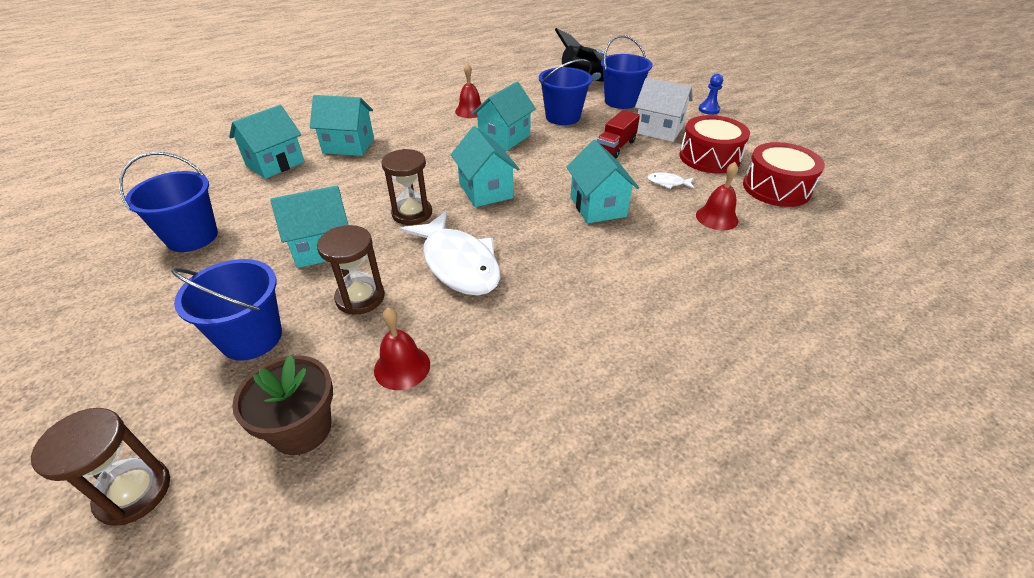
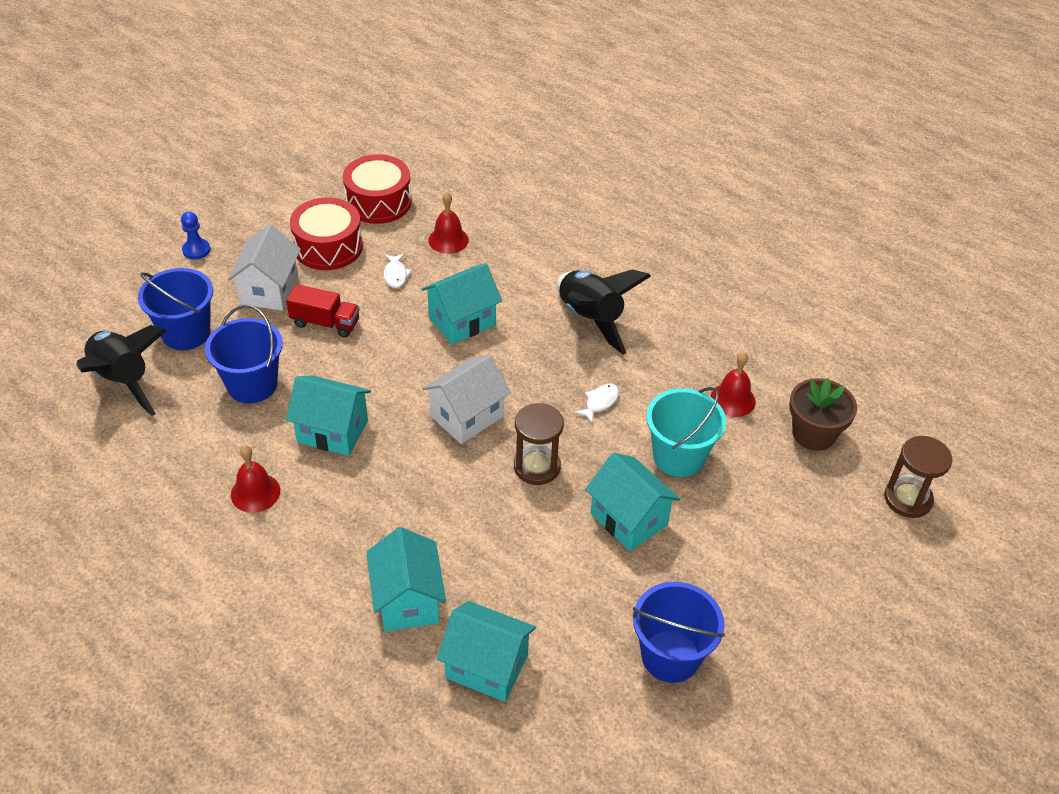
camera: 110 degrees left, 5 degrees up
blue bucket [171,259,282,361] -> none
brown hourglass [317,225,385,315] -> turquoise bucket [646,387,726,477]
white fish [400,211,501,296] -> white fish [574,384,619,423], size x0.41
turquoise house [451,126,519,207] -> white house [422,354,511,444]
none -> black rocket [557,269,651,355]

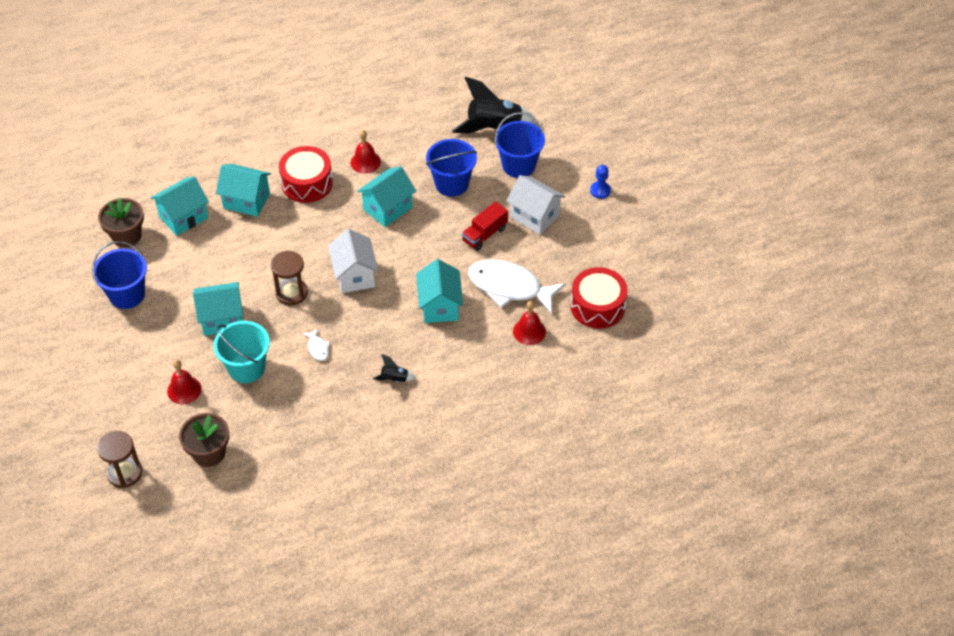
camera: 120 degrees right, 5 degrees up
red drum [290,197,363,270] -> red drum moved to [279,146,333,203]
white fish [384,254,412,288] -> white fish [468,259,566,314], size x2.46
black rocket [557,269,651,355] -> black rocket [373,354,416,382], size x0.44
red bell [710,352,756,417] -> red bell moved to [167,360,201,404]
none -> brown flower pot [98,198,144,247]

